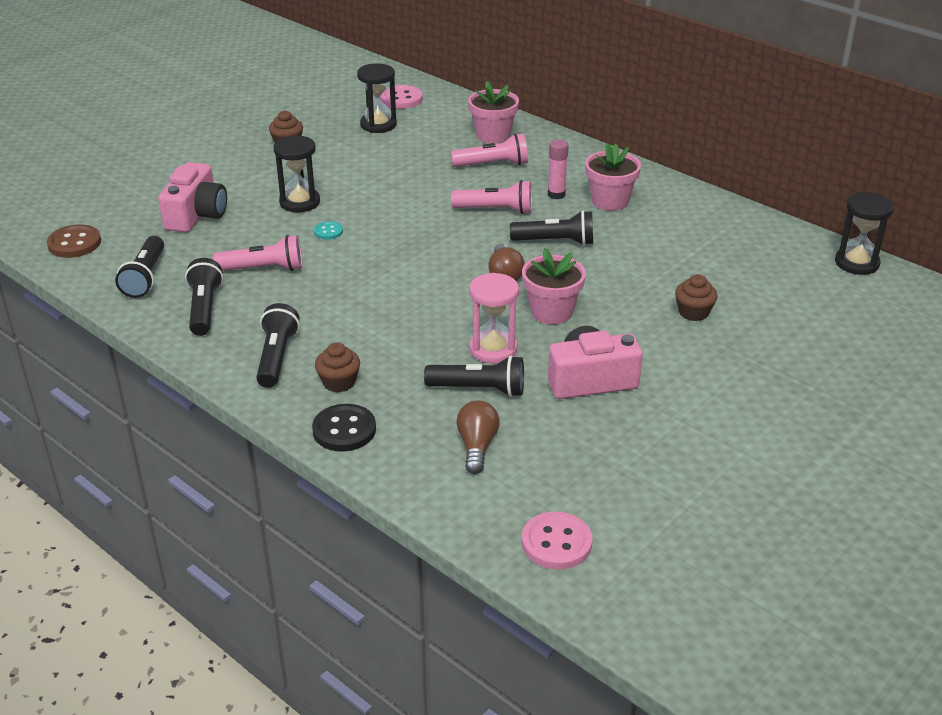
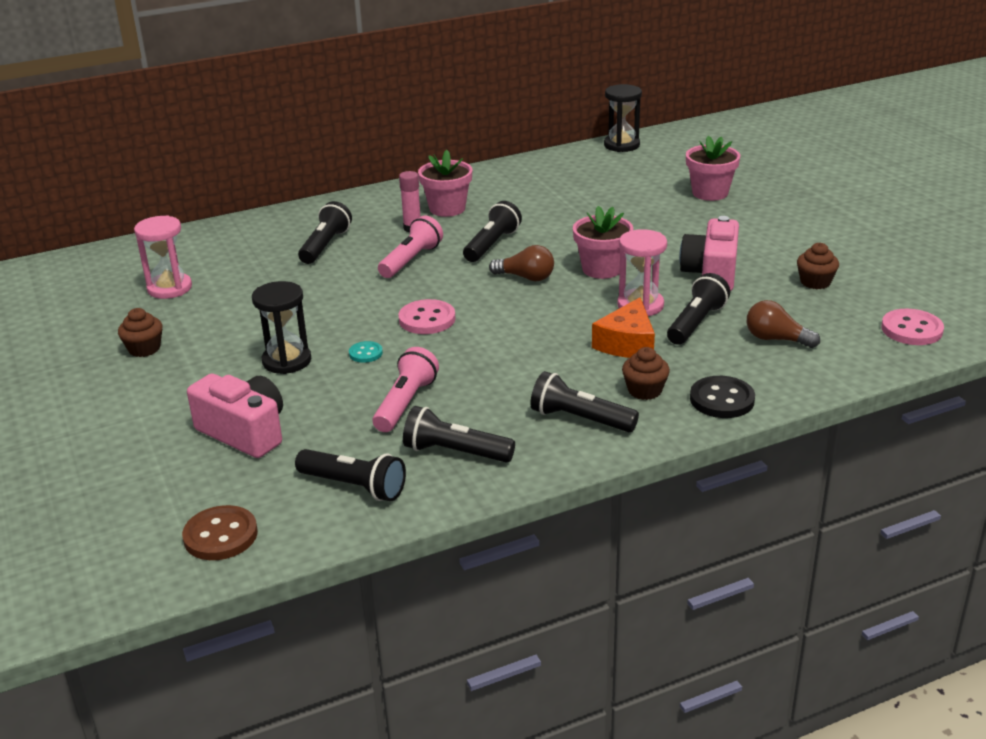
camera: 65 degrees left, 5 degrees down
black hourglass [357,63,397,133] -> pink hourglass [134,215,192,299]
pink button [380,85,423,109] -> pink button moved to [398,299,456,334]
pink flashlight [451,133,528,167] -> black flashlight [298,201,352,264]
pink flower pot [468,81,519,143] -> pink flower pot moved to [686,136,740,201]
brown cupcake [675,274,718,321] -> brown cupcake moved to [797,243,839,289]
none -> orange cheese [592,297,655,358]

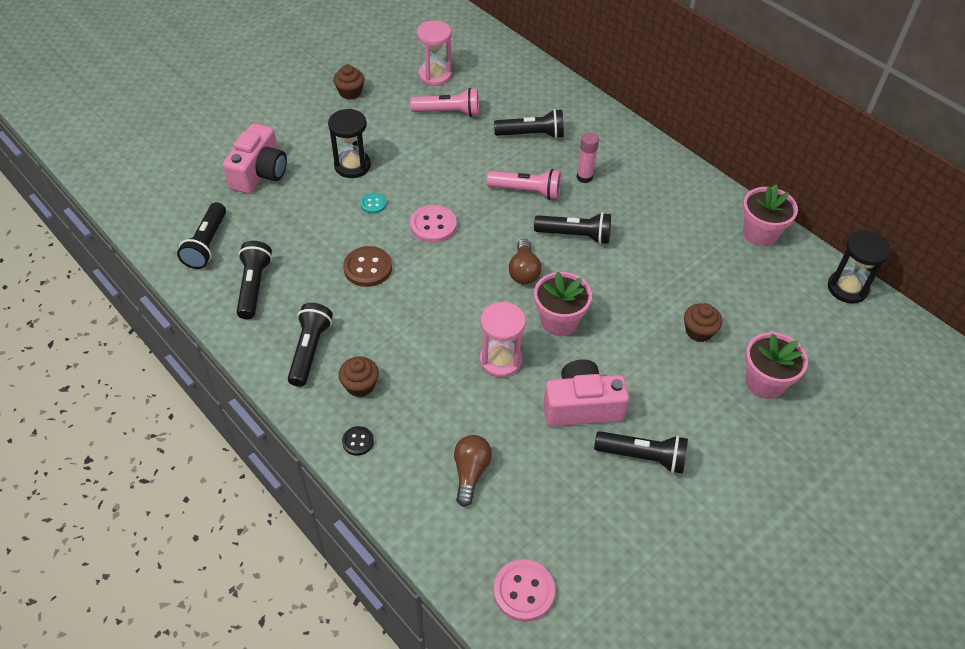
camera: 70 degrees right, 20 degrees up
brown button [182,505,258,560] -> brown button moved to [343,246,392,287]
pink flashlight [373,347,439,432] -> pink flashlight moved to [410,88,479,117]
pink flower pot [418,150,472,217] -> pink flower pot moved to [743,184,798,247]
orange cheese [592,297,655,358] -> none
black flashlight [667,273,730,345] -> black flashlight moved to [594,431,688,474]
black button [690,376,755,418] -> black button [342,426,374,456], size x0.57
brown cupcake [797,243,839,289] -> brown cupcake moved to [684,303,722,342]

